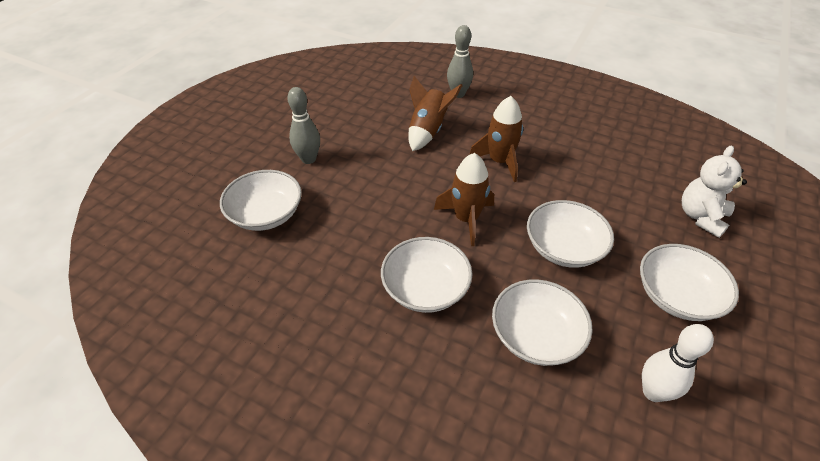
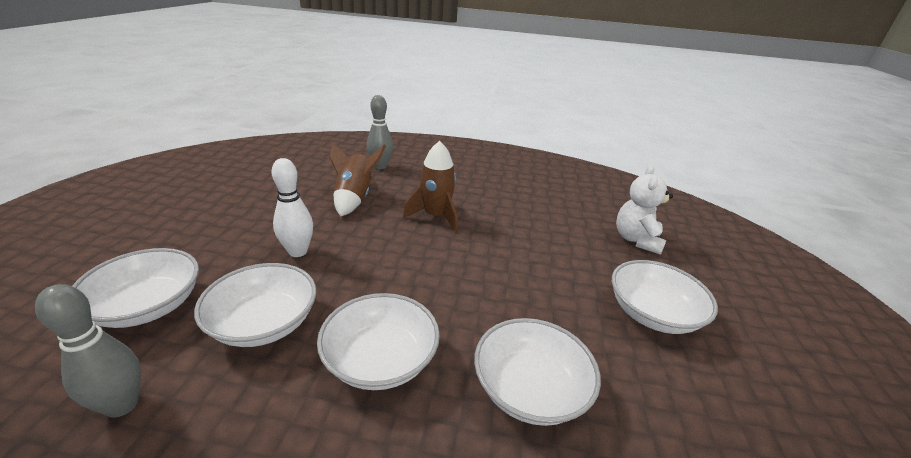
camera: 20 degrees left, 15 degrees down
grey bowling pin [287,87,320,164] -> grey bowling pin moved to [35,284,141,418]
brown rocket [434,153,494,246] -> none
white bowl [527,200,614,268] -> white bowl moved to [194,263,316,347]
white bowling pin [642,324,714,402] -> white bowling pin moved to [272,158,313,257]

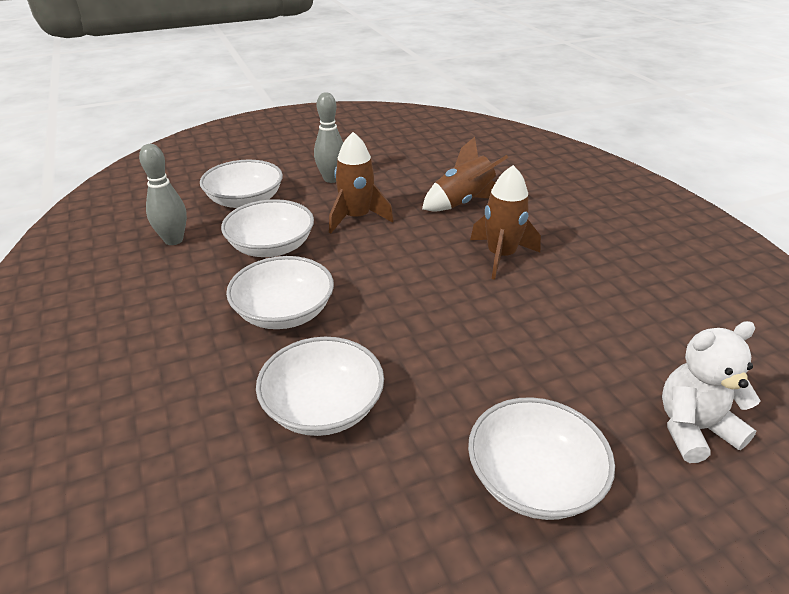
camera: 60 degrees right, 5 degrees up
white bowling pin [272,158,313,257] -> brown rocket [329,132,393,233]
grey bowling pin [367,95,393,169] -> grey bowling pin moved to [314,92,343,183]

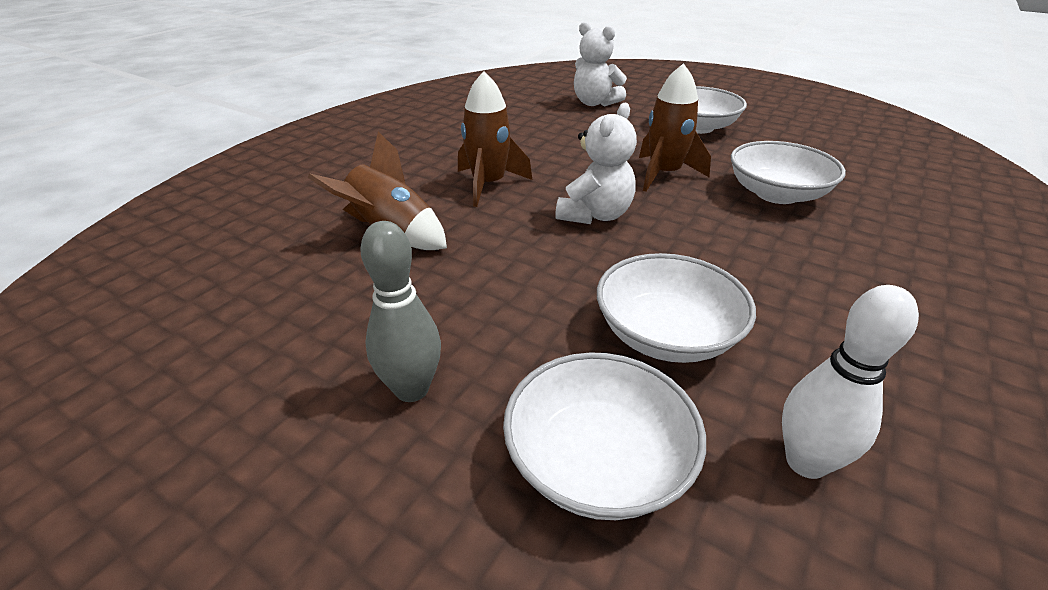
camera: 125 degrees left, 0 degrees up
grey bowling pin [139,144,187,245] -> white bowling pin [782,285,919,479]
white bowl [226,256,334,329] -> none
brown rocket [329,132,393,233] -> brown rocket moved to [639,63,711,192]
none -> white teddy bear [555,103,637,224]

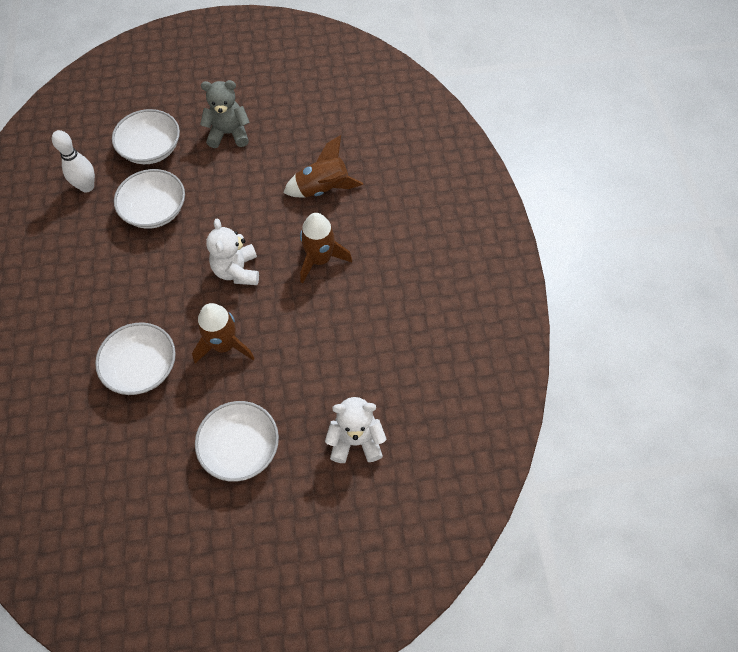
camera: 140 degrees right, 25 degrees up
grey bowling pin [360,221,441,402] -> grey teddy bear [200,80,250,148]

